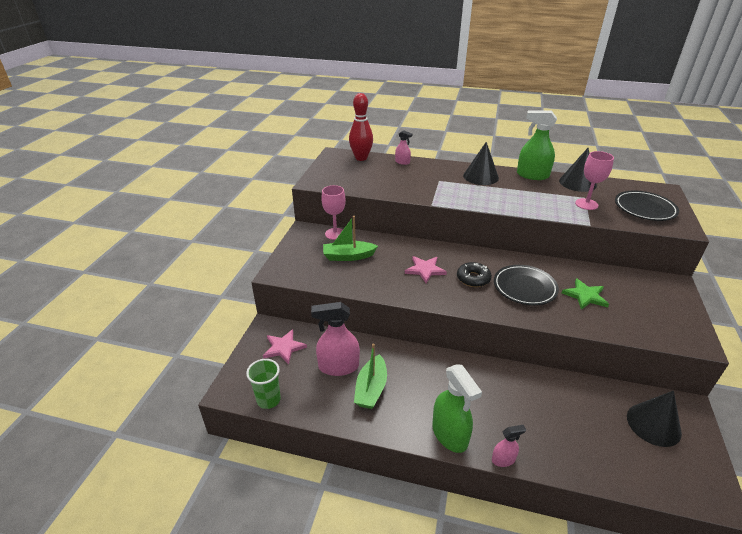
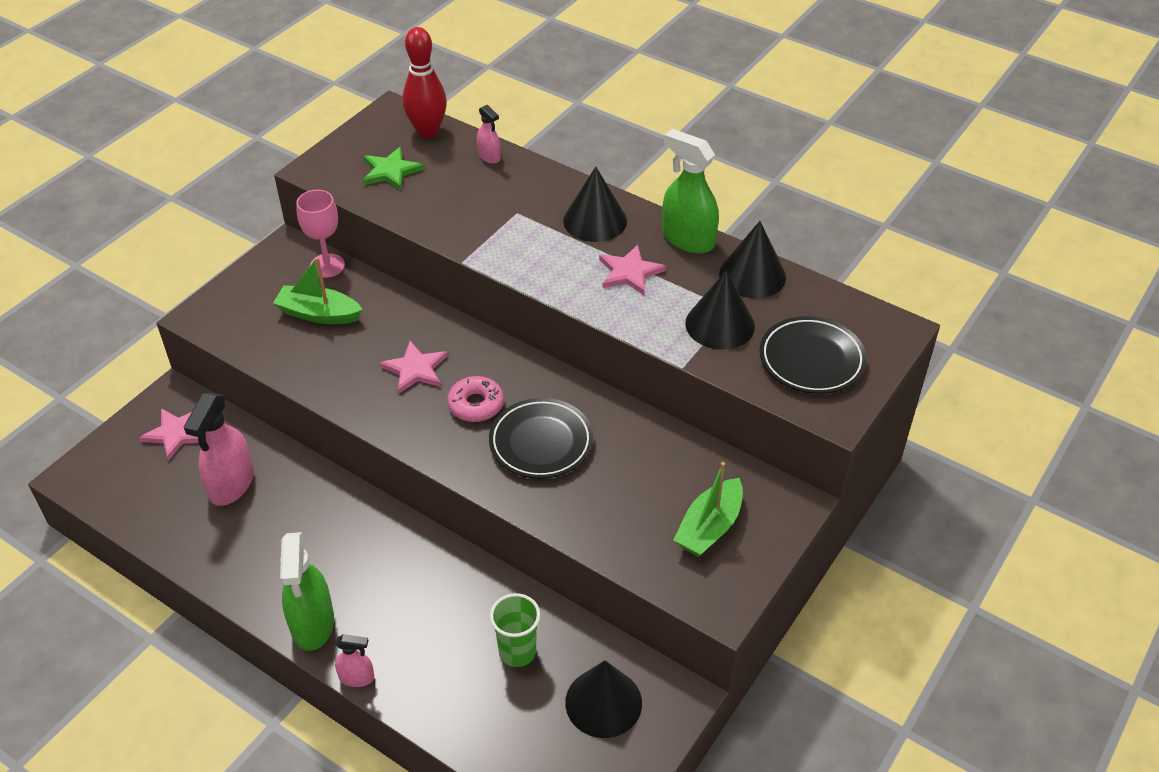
camera: 20 degrees right, 10 degrees up
green cup [246,359,281,409] -> green cup moved to [490,593,540,667]
pink spray bottle [311,302,360,376] -> pink spray bottle turned 90 degrees counterclockwise [184,393,254,506]
green boat [354,344,387,409] -> green boat moved to [673,462,743,557]
black donut [457,262,492,287] -> pink donut [447,376,504,422]
green star [562,278,609,310] -> green star moved to [363,147,424,190]
pink goblet [575,151,614,210] -> black cone [685,270,755,350]
none -> pink star [599,245,666,295]

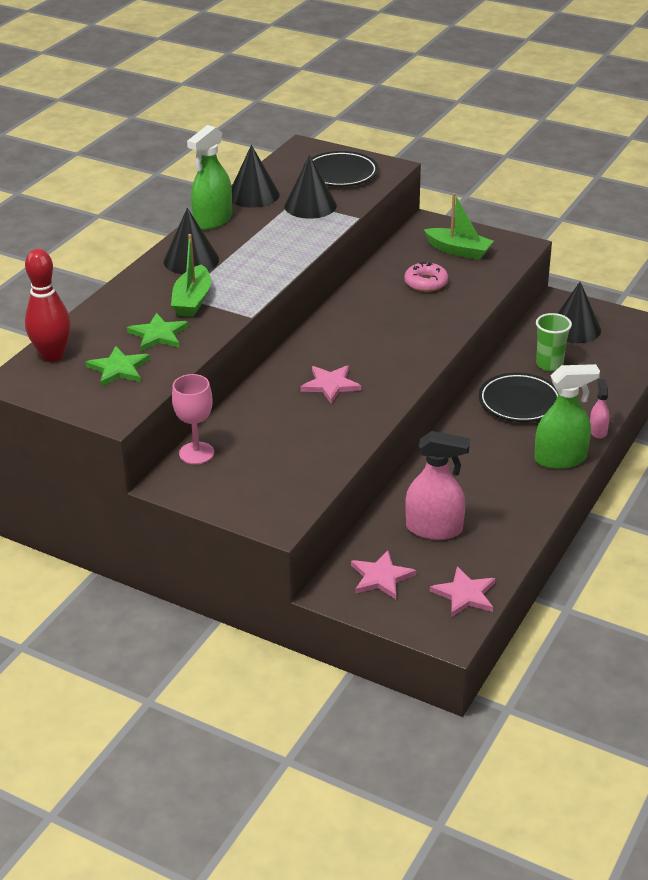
camera: 95 degrees left, 10 degrees down
green boat [273,257,363,324] -> green boat moved to [171,234,211,317]
pink donut [447,376,504,422] -> pink donut moved to [404,262,448,292]
pink spray bottle [477,105,501,164] -> none
black plate [489,398,593,479] -> black plate moved to [479,373,558,422]
pink star [599,245,666,295] -> pink star moved to [430,566,496,617]
none -> green star [127,313,189,351]

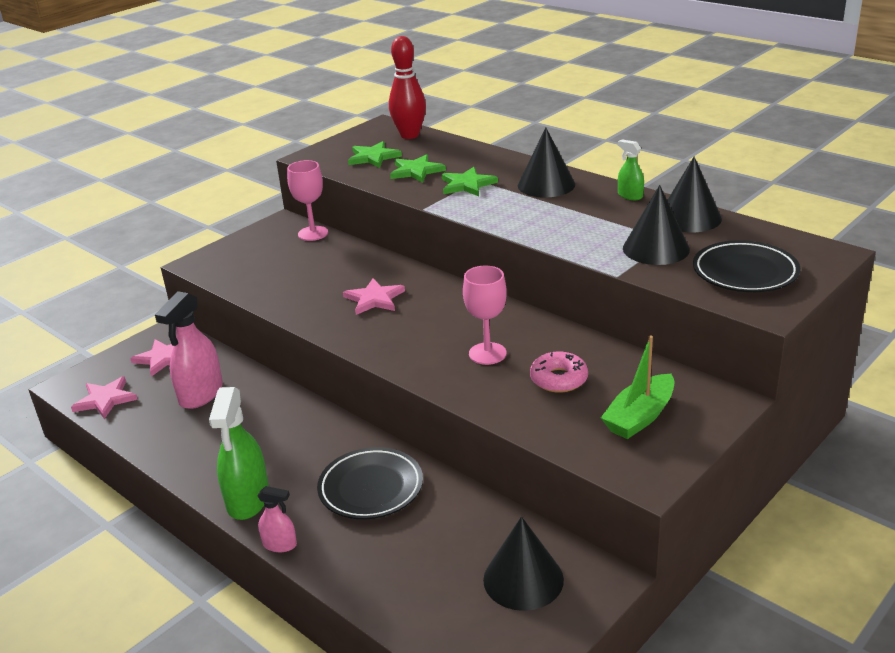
camera: 105 degrees right, 5 degrees down
green boat [171,234,211,317] -> green star [442,167,498,196]
green spray bottle [187,125,232,230] -> green spray bottle [618,140,644,200], size x0.52
green cup [536,313,572,371] -> none
none -> pink goblet [463,266,507,365]

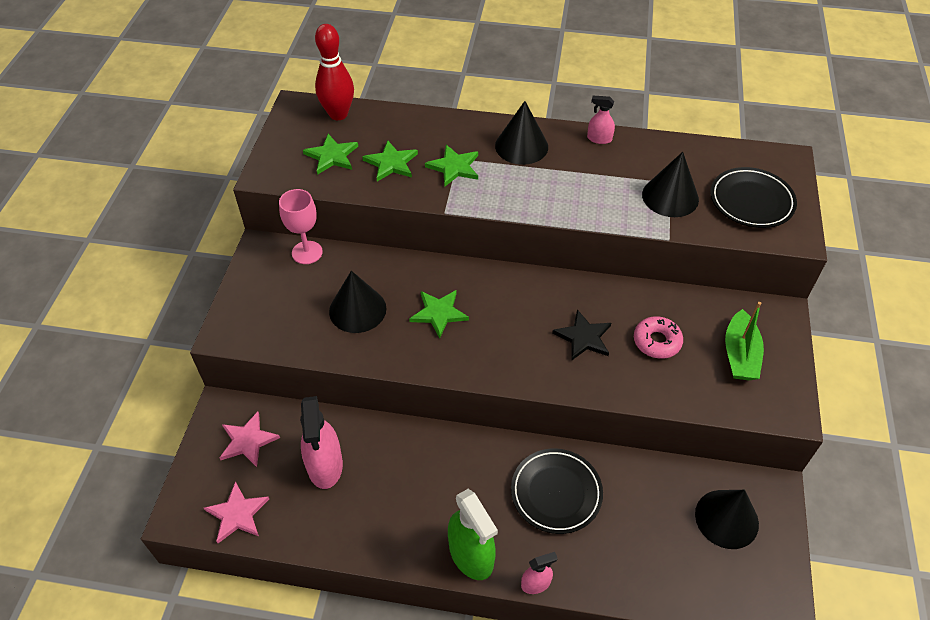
camera: 35 degrees left, 20 degrees up
pink star [343,278,405,315] -> green star [409,290,469,338]
pink goblet [463,266,507,365] -> black star [552,309,611,361]
green spray bottle [618,140,644,200] -> pink spray bottle [587,96,615,144]
black cone [667,157,722,233] -> black cone moved to [329,271,387,333]

